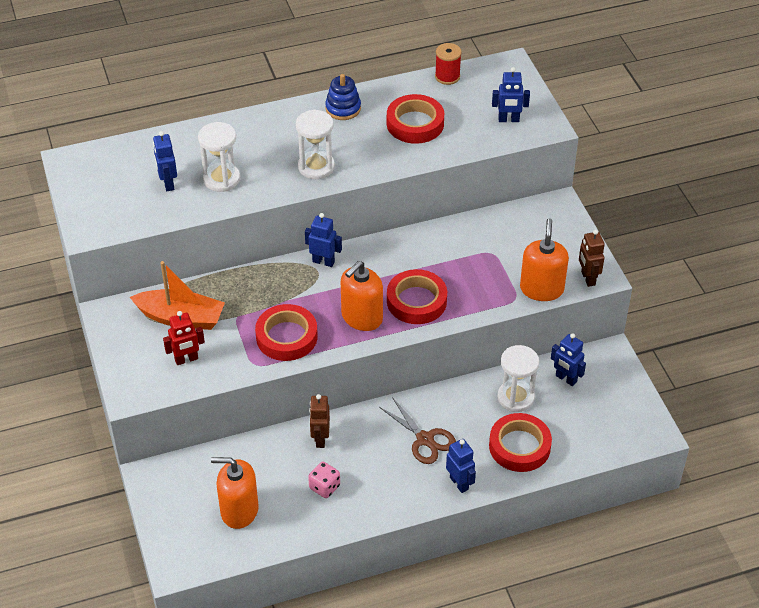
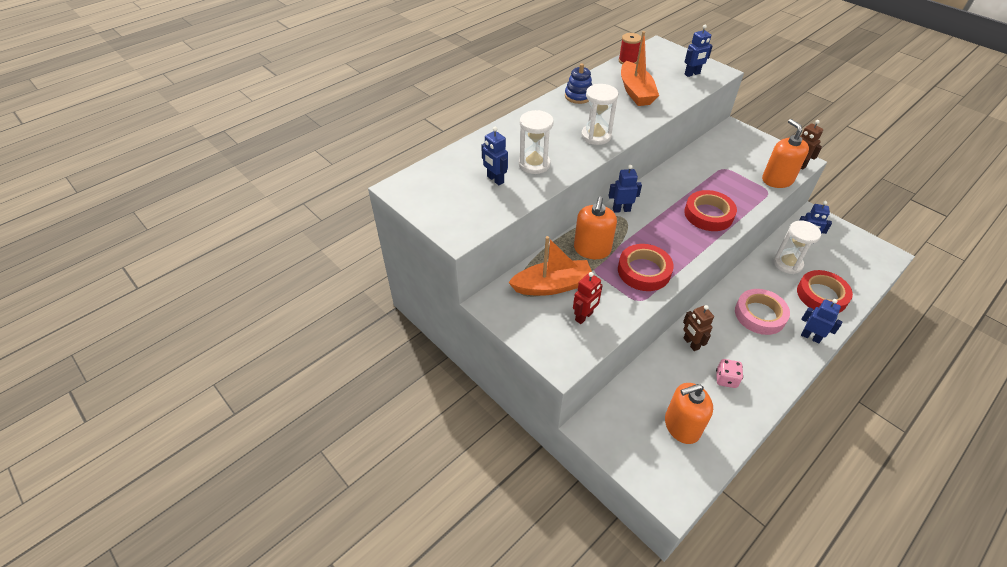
camera: 25 degrees left, 0 degrees up
orange soap dispenser [341,261,383,331] -> orange soap dispenser moved to [574,197,617,259]
brown scissors [379,397,456,464] -> pink tape [735,289,790,335]
red tape [387,94,444,144] -> orange boat [621,31,659,106]

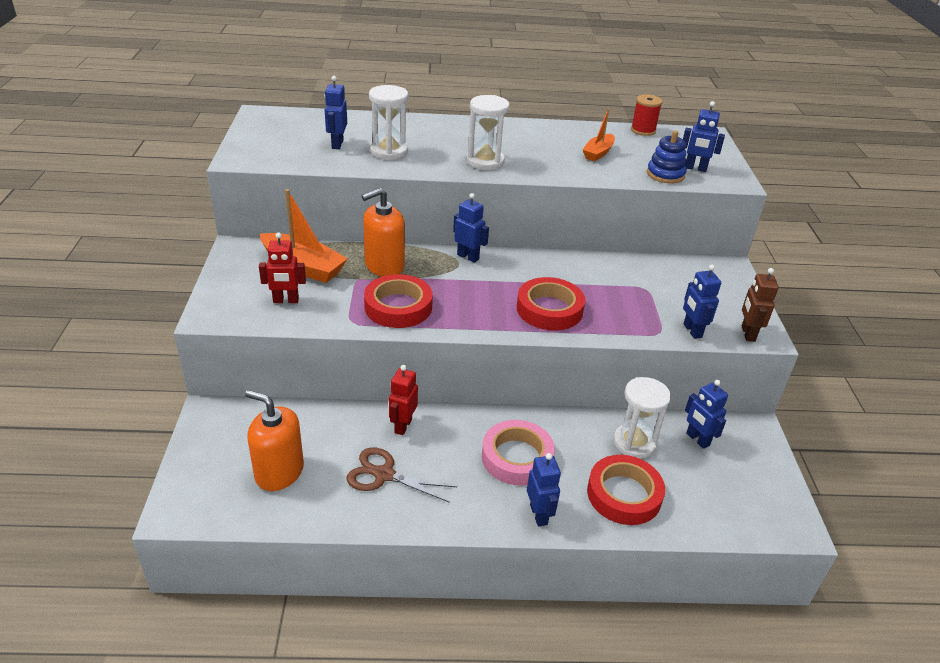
camera: 40 degrees right, 10 degrees down
blue stacking toy [565,64,592,104] -> blue stacking toy moved to [647,130,687,184]
orange boat [621,31,659,106] -> orange boat [583,108,615,161], size x0.58
brown robot [683,305,714,351] -> red robot [389,365,418,435]
pink dice [716,359,743,388] -> brown scissors [347,447,457,503]
orange soap dispenser [762,119,809,188] -> blue robot [683,265,721,339]

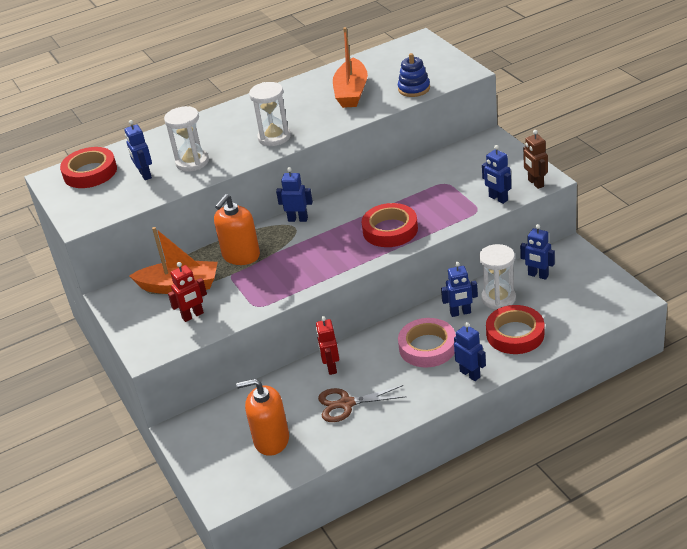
camera: 20 degrees left, 0 degrees up
red tape [364,274,433,328] -> red tape moved to [60,147,117,188]
orange boat [583,108,615,161] -> orange boat [333,27,368,108], size x1.71
red spool [631,94,663,136] -> none
blue robot [683,101,725,172] -> blue robot moved to [441,262,478,317]

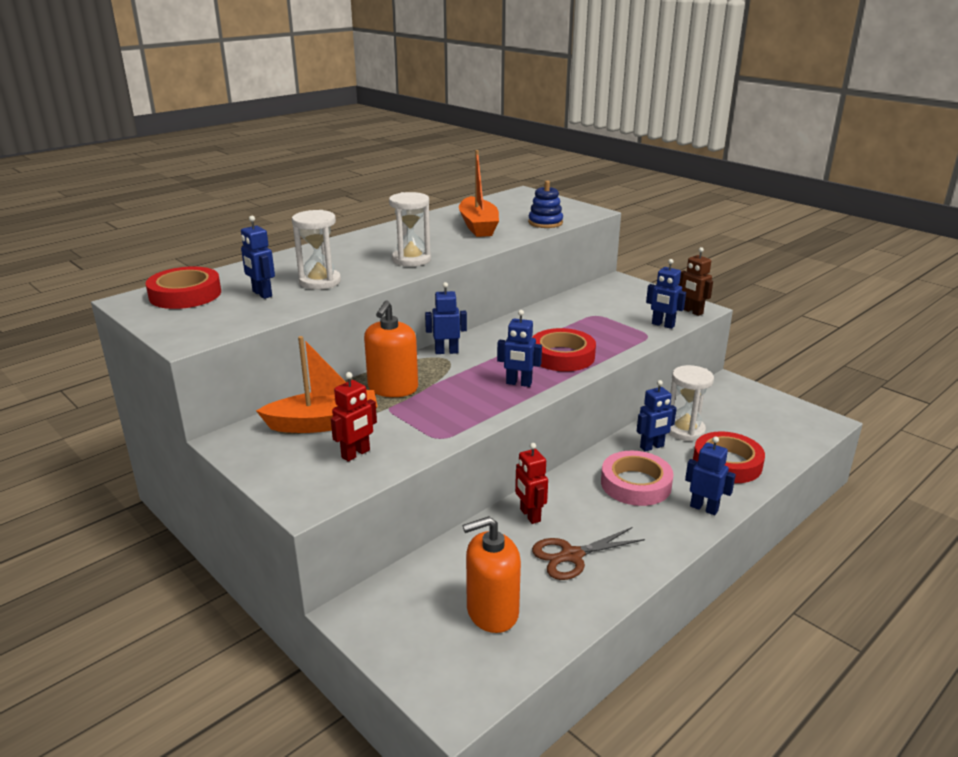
camera: 20 degrees left, 10 degrees down
blue robot [520,224,555,280] -> blue robot moved to [497,310,542,387]

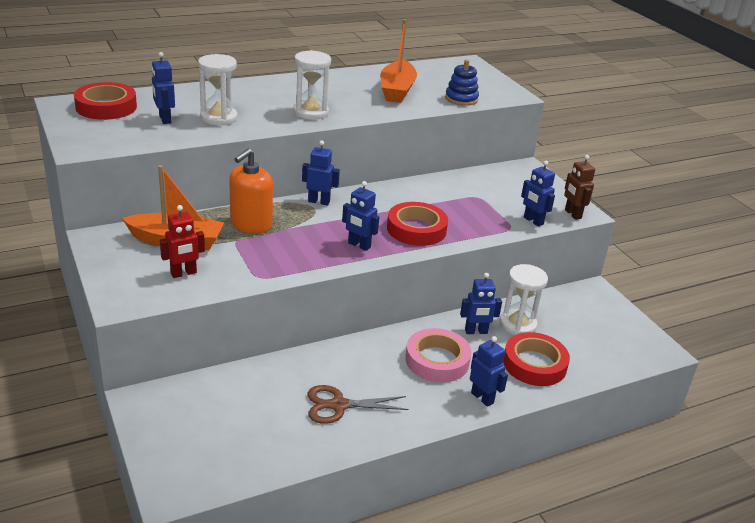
camera: 15 degrees right, 5 degrees up
orange soap dispenser [463,516,521,633] -> none
red robot [515,443,548,524] -> none

